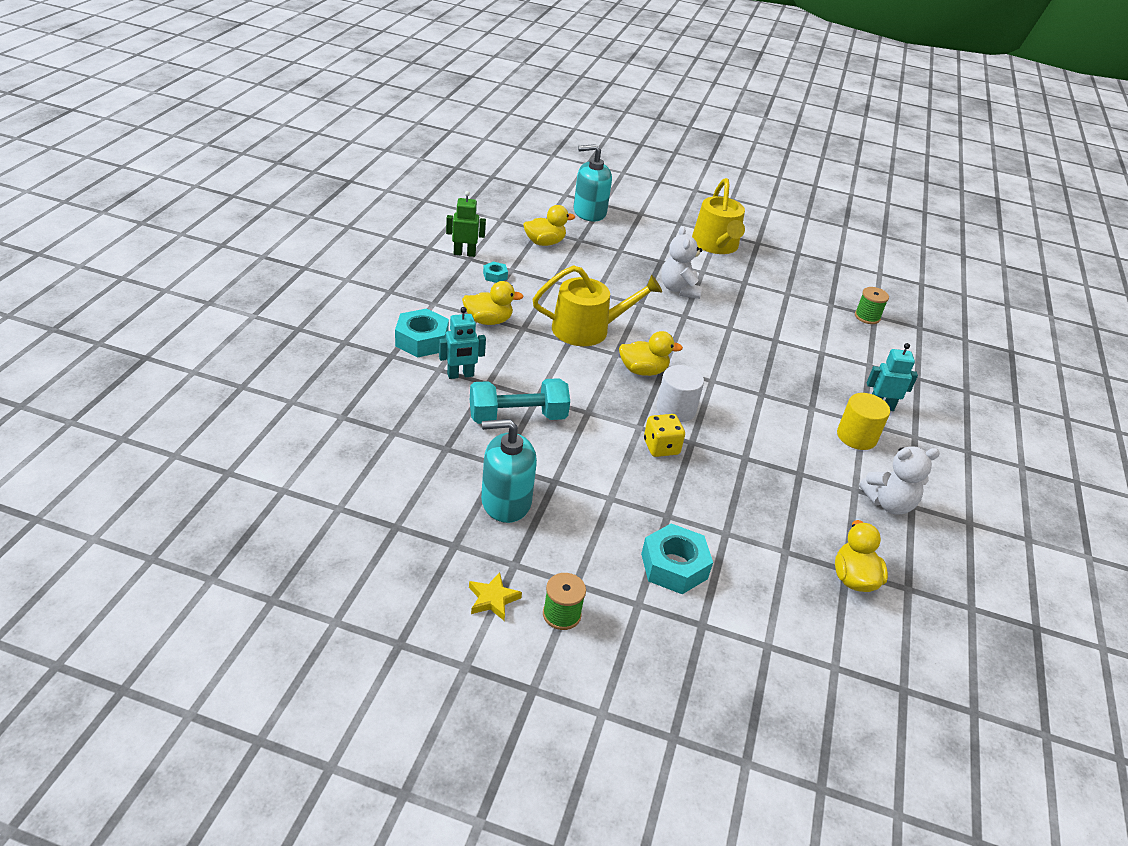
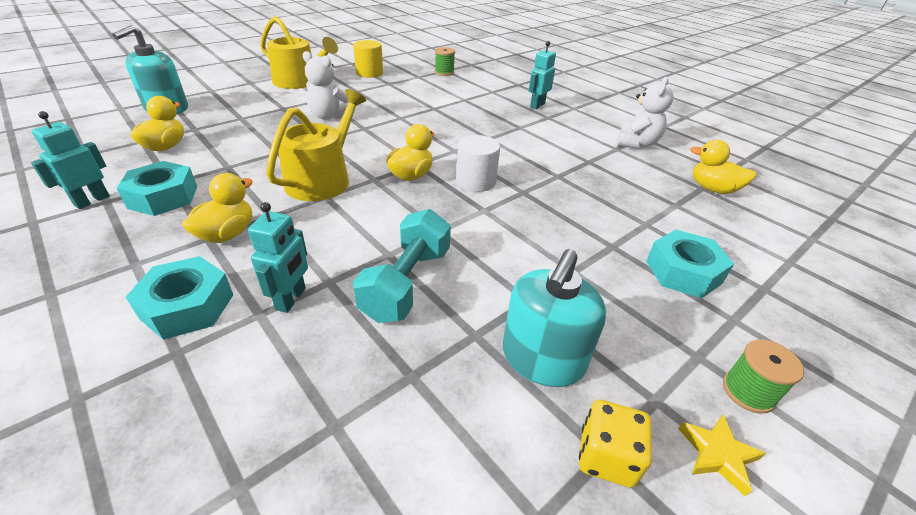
camera: 55 degrees left, 0 degrees up
green robot [446,191,486,257] -> turquoise robot [31,111,110,209]
turquoise nut [483,261,508,283] -> turquoise nut [116,161,197,216], size x1.96
yellow dice [644,414,685,457] -> yellow dice moved to [579,400,652,487]
yellow cylinder [837,393,890,450] -> yellow cylinder moved to [353,40,383,78]

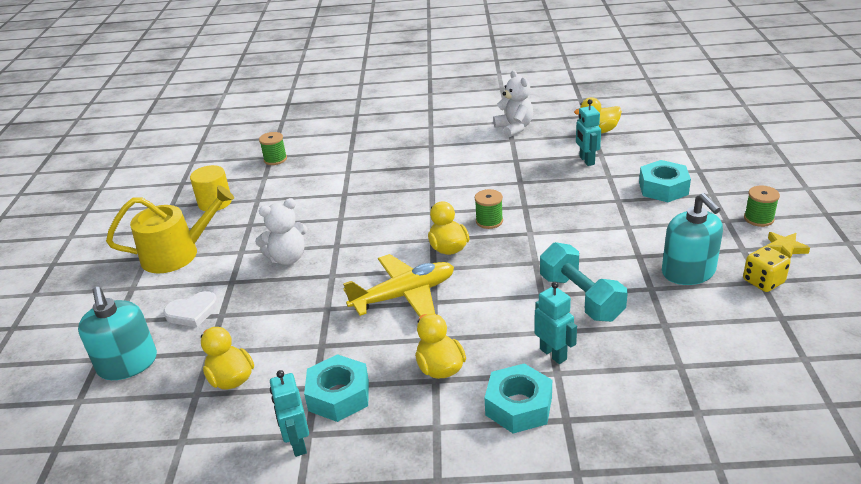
camera: 45 degrees left, 5 degrees down
yellow watering can [266,89,366,201] -> yellow plane [343,254,454,317]
white cylinder [456,135,500,192] -> green spool [475,189,503,229]
turquoise robot [529,41,556,109] -> turquoise robot moved to [576,99,601,166]
none -> white heart [164,291,218,327]

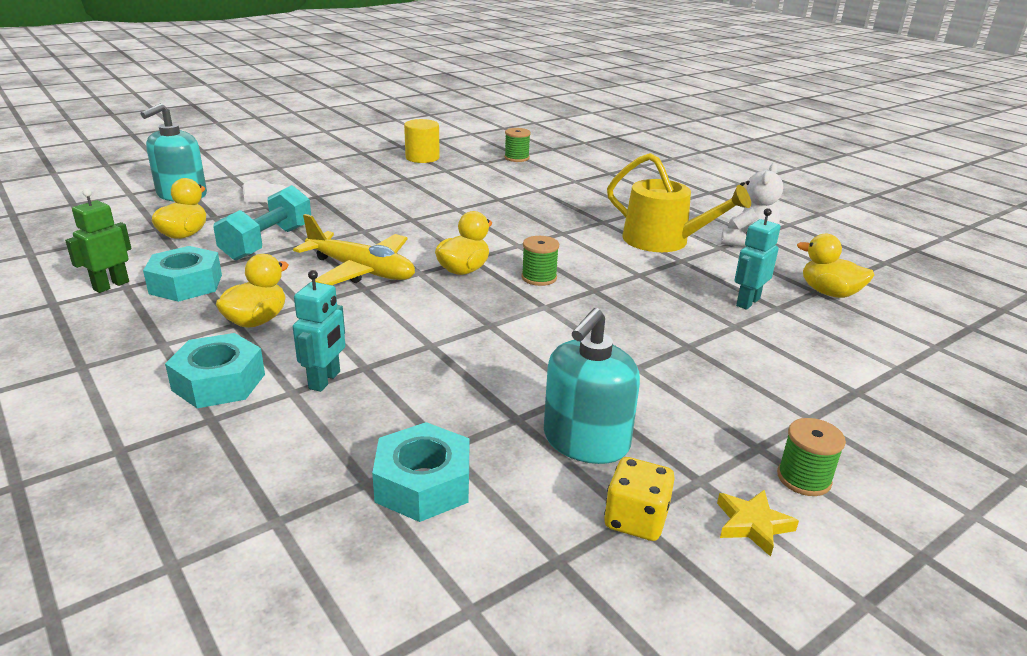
camera: 50 degrees right, 5 degrees down
yellow watering can [106,185,234,274] -> yellow watering can moved to [607,153,751,252]
white teddy bear [255,198,307,265] -> none
turquoise robot [270,370,309,457] -> green robot [65,189,131,293]
turquoise dumbbell [540,242,628,322] -> turquoise dumbbell moved to [213,185,311,260]
turquoise nut [639,160,691,202] -> turquoise nut moved to [372,422,469,522]

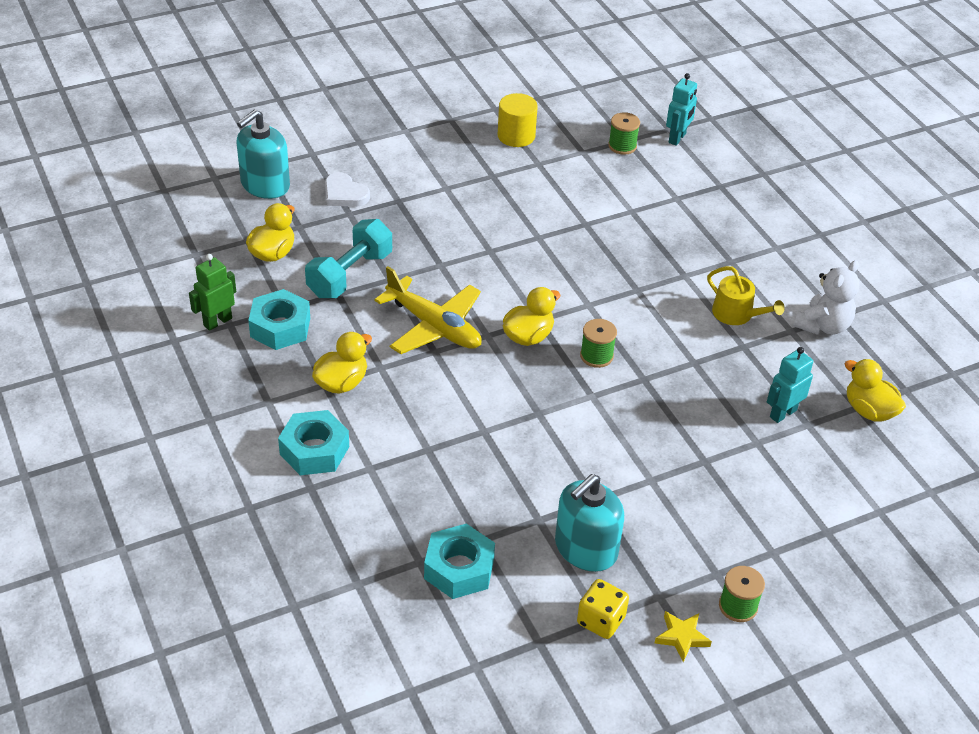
camera: 10 degrees right, 15 degrees up
turquoise robot [293,270,345,392] -> turquoise robot moved to [666,73,697,146]
yellow watering can [607,153,751,252] -> yellow watering can [707,266,785,325], size x0.61

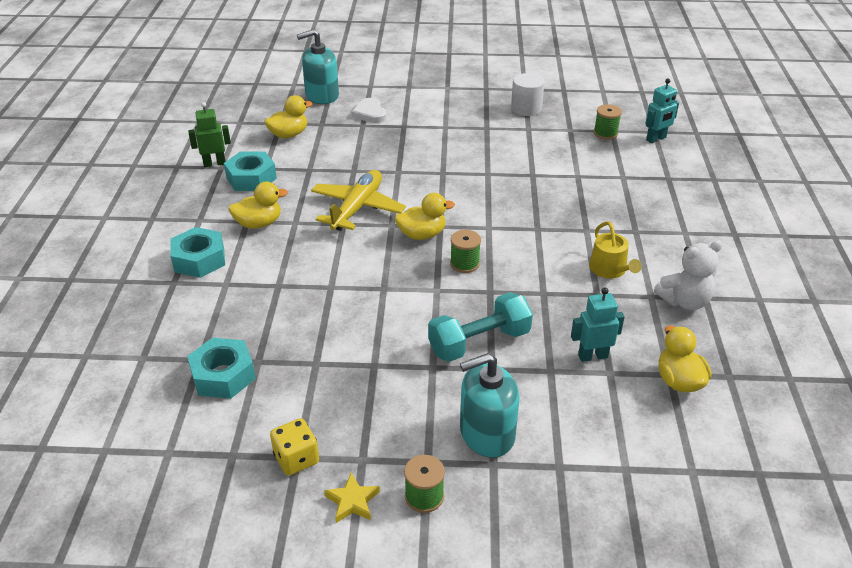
camera: 30 degrees right, 5 degrees down
turquoise dumbbell [305,219,392,298] -> turquoise dumbbell moved to [428,292,533,362]
yellow plane [374,266,482,354] -> yellow plane turned 135 degrees counterclockwise [311,170,406,231]
yellow cylinder [498,93,538,147] -> white cylinder [511,73,545,116]
turquoise soap dispenser [555,474,624,572] -> turquoise soap dispenser moved to [460,353,520,458]

